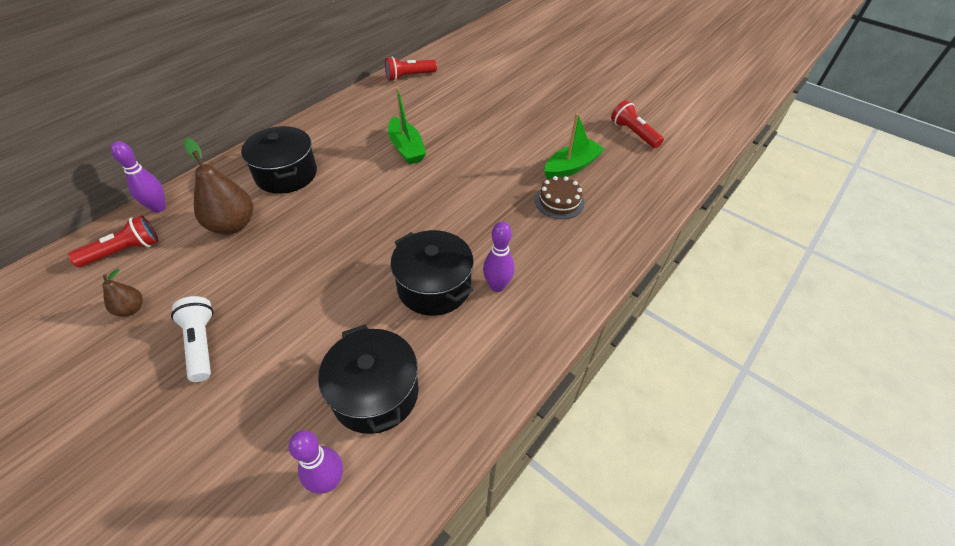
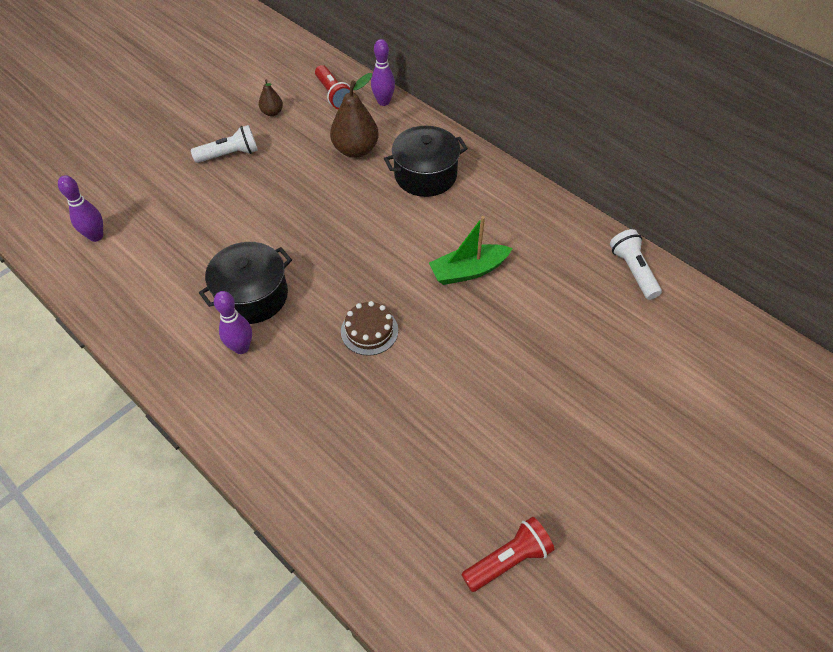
camera: 95 degrees right, 5 degrees up
black pot [318,325,419,434] -> none
red flashlight [385,57,437,81] -> white flashlight [610,229,662,300]
brown cake [535,176,584,219] -> brown cake moved to [341,301,398,356]
green boat [544,113,605,179] -> none

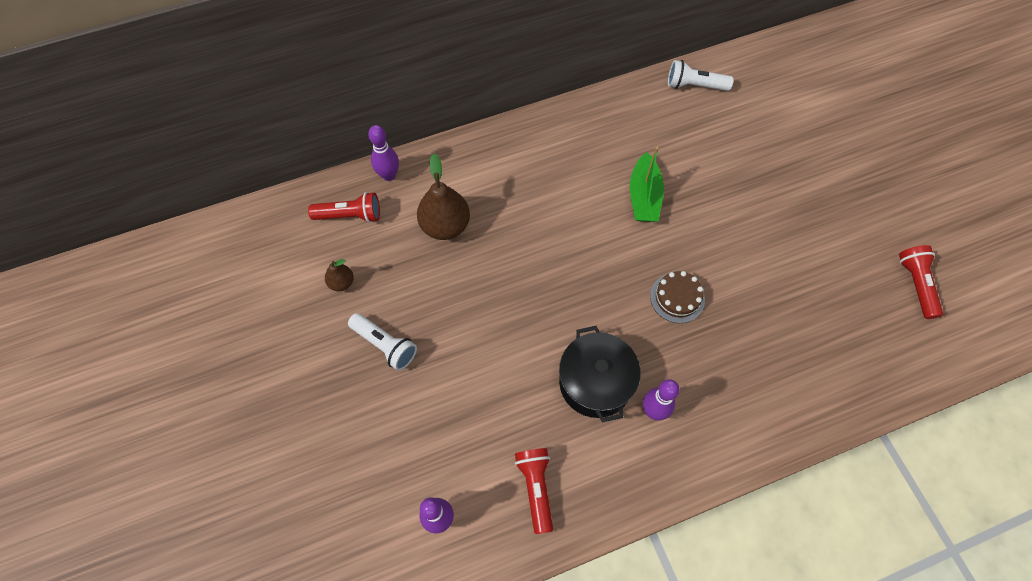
camera: 65 degrees left, 10 degrees up
white flashlight [191,125,258,163] -> white flashlight turned 120 degrees clockwise [348,313,417,371]
black pot [384,126,468,197] -> none
none -> red flashlight [515,448,553,534]

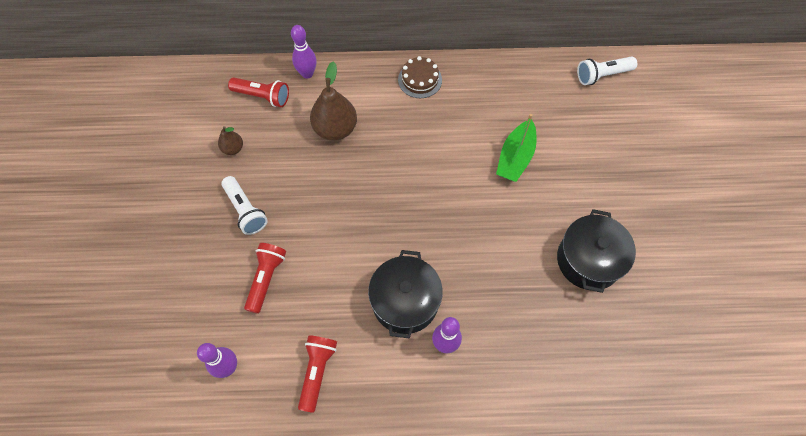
camera: 20 degrees right, 0 degrees up
brown cake [650,271,705,323] -> brown cake moved to [398,56,442,98]
white flashlight [668,60,734,91] -> white flashlight turned 45 degrees counterclockwise [577,56,637,85]
red flashlight [899,245,943,319] -> red flashlight moved to [244,243,286,314]
none -> black pot [557,209,636,293]

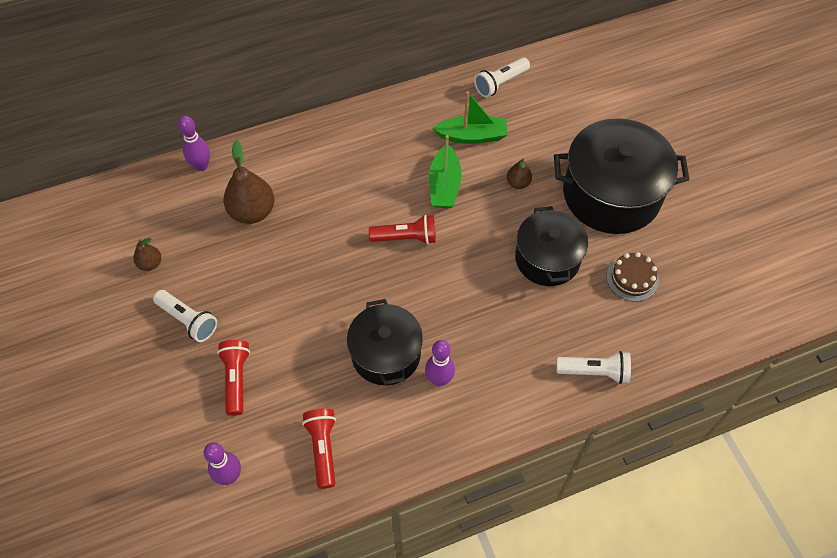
camera: 20 degrees left, 5 degrees down
red flashlight [228,77,289,107] -> red flashlight moved to [369,215,436,244]
brown cake [398,56,442,98] -> brown cake moved to [606,252,659,302]
none -> green boat [433,91,508,144]
none -> brown pear [507,158,532,189]
none -> black pot [554,118,690,234]
none -> white flashlight [556,351,631,384]

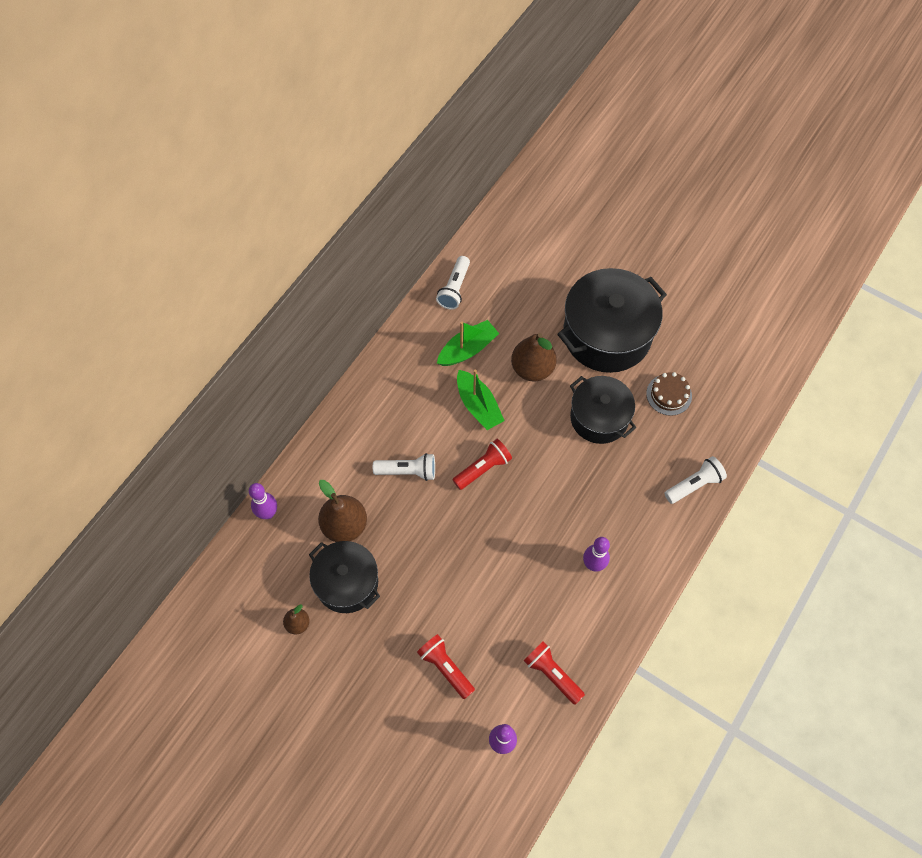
camera: 35 degrees left, 5 degrees up
white flashlight [153,290,217,342] -> white flashlight moved to [373,453,435,481]
black pot [347,299,423,385] -> black pot moved to [309,541,380,613]
brown pear [507,158,532,189] -> brown pear [511,333,557,381], size x1.92

